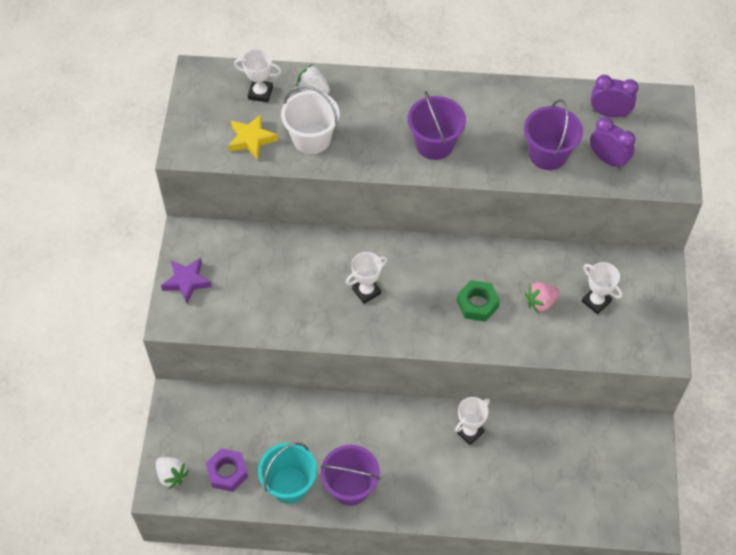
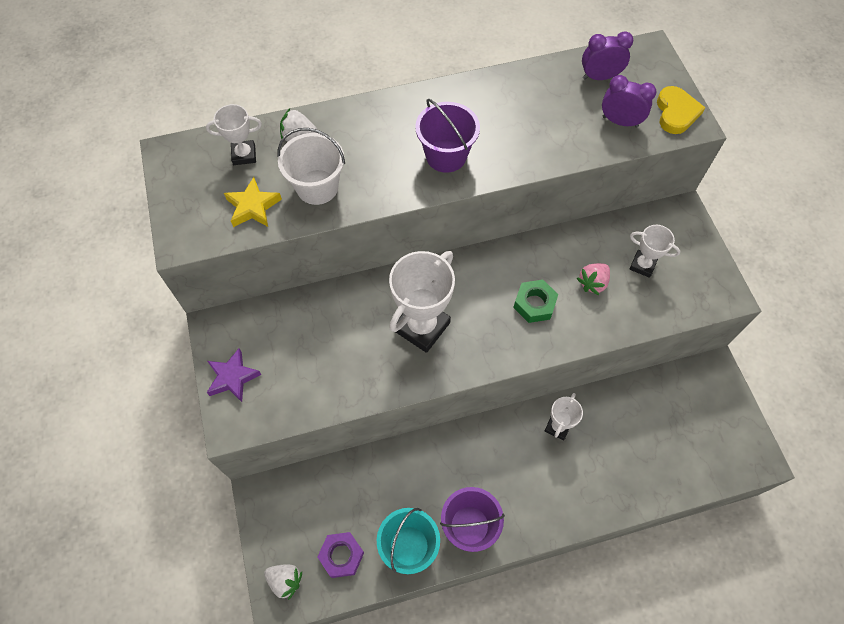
camera: 20 degrees left, 5 degrees up
white trophy [346,252,387,304] -> white trophy [389,251,455,353], size x1.84
purple bucket [524,99,583,170] -> none
none -> yellow heart [657,86,705,134]

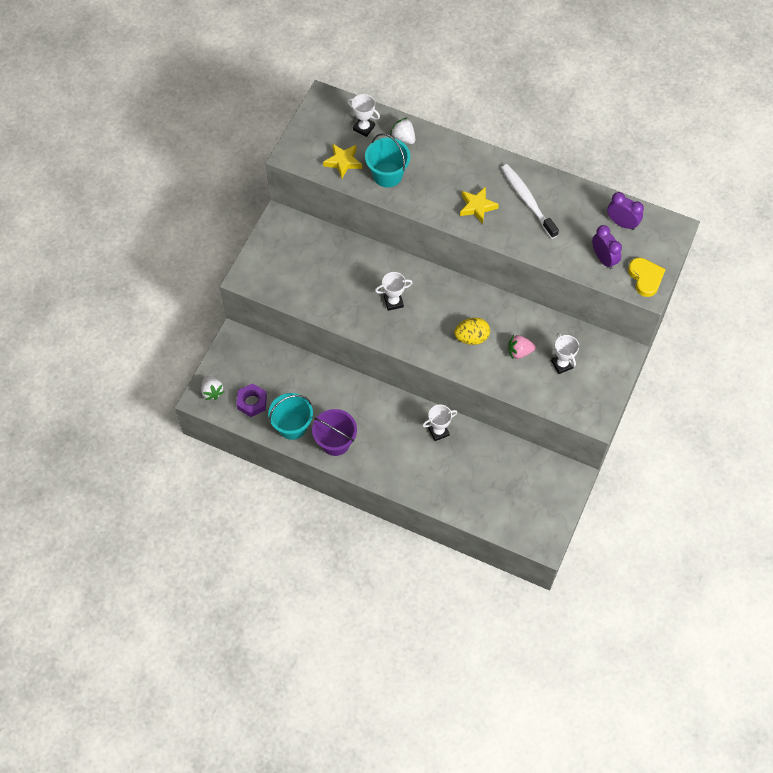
camera: 40 degrees right, 0 degrees up
purple star [207,348,262,402] -> none
white bucket [278,128,345,205] -> turquoise bucket [365,133,410,187]
white trophy [389,251,455,353] -> white trophy [375,272,412,311], size x0.54
purple bucket [415,99,480,173] -> yellow star [460,187,499,224]
green nut [513,280,558,323] -> yellow egg [454,318,490,345]
yellow heart [657,86,705,134] -> yellow heart turned 60 degrees counterclockwise [628,258,666,297]
none -> white toothbrush [501,164,559,239]

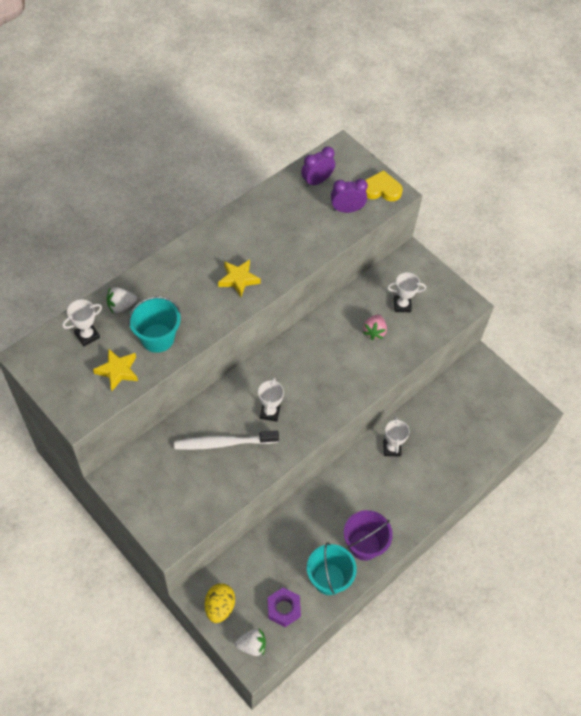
camera: 70 degrees left, 5 degrees down
yellow egg [454,318,490,345] -> yellow egg moved to [205,583,235,623]
white toothbrush [501,164,559,239] -> white toothbrush moved to [174,431,279,450]

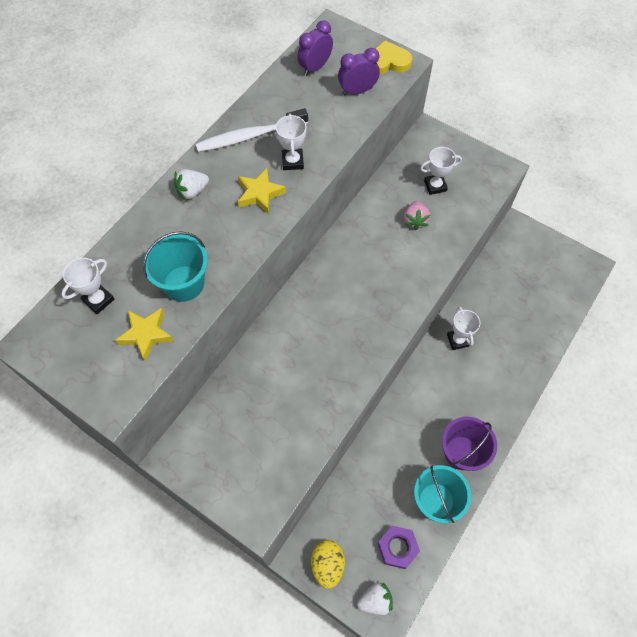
camera: 10 degrees left, 5 degrees up
white strawberry [107,287,137,313] -> white strawberry moved to [174,169,209,201]
white toothbrush [174,431,279,450] -> white toothbrush moved to [196,108,308,152]
white trophy [258,377,284,422] -> white trophy moved to [276,114,306,170]

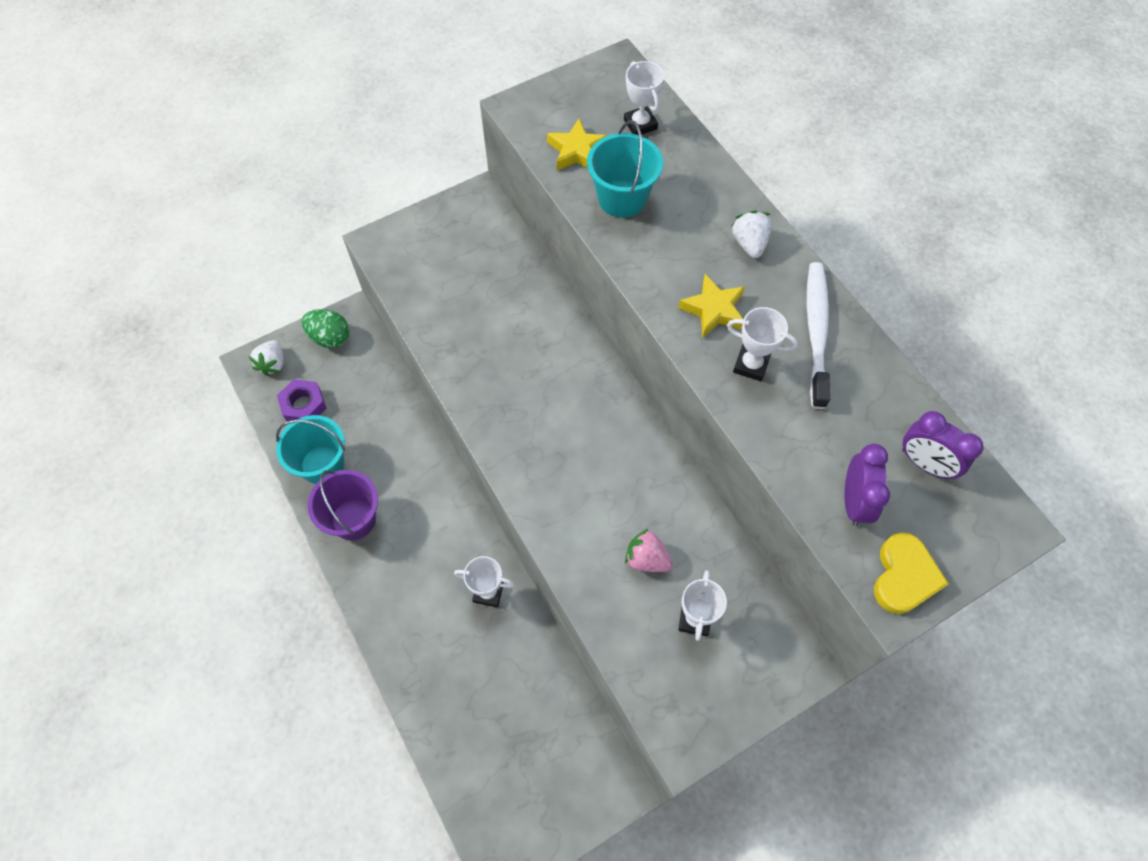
camera: 115 degrees right, 0 degrees up
purple clock [297,20,333,76] -> purple clock turned 150 degrees clockwise [902,411,984,479]
yellow egg [311,540,345,589] -> green egg [302,309,350,348]

